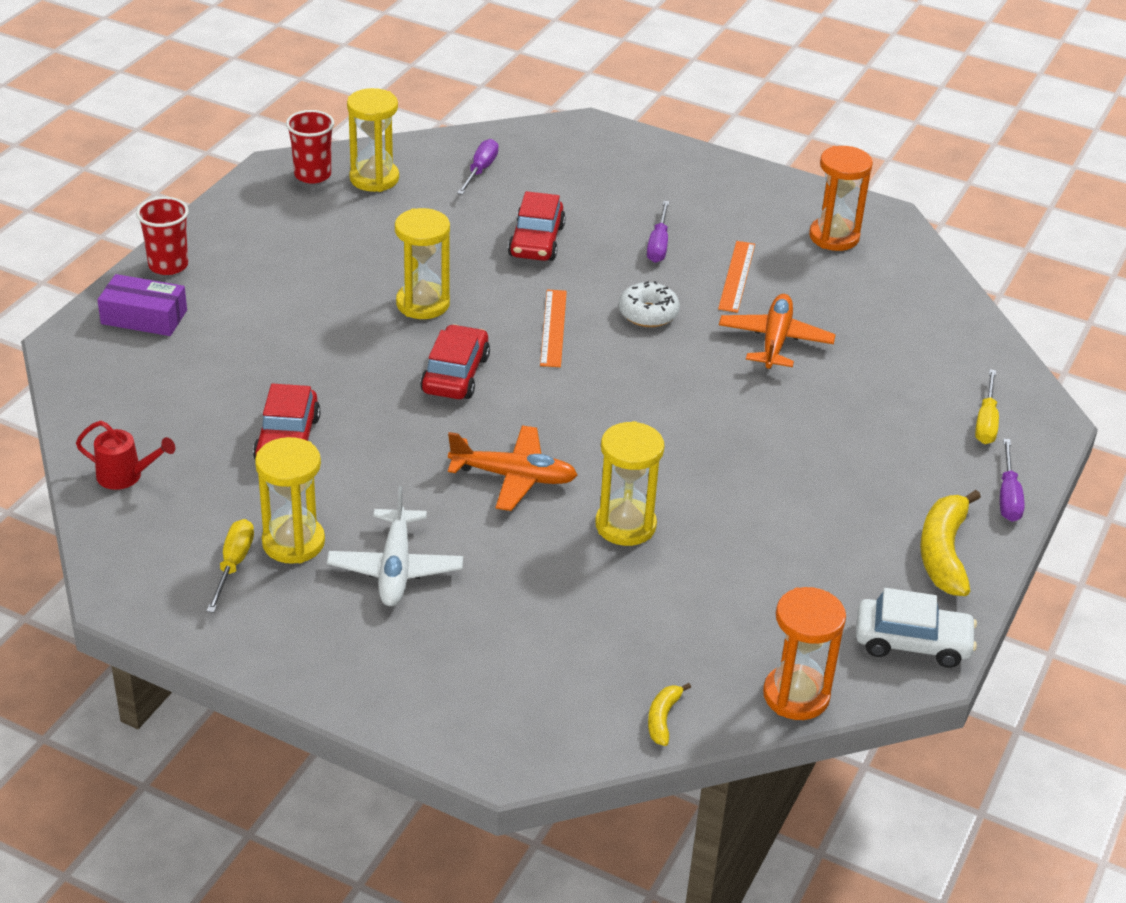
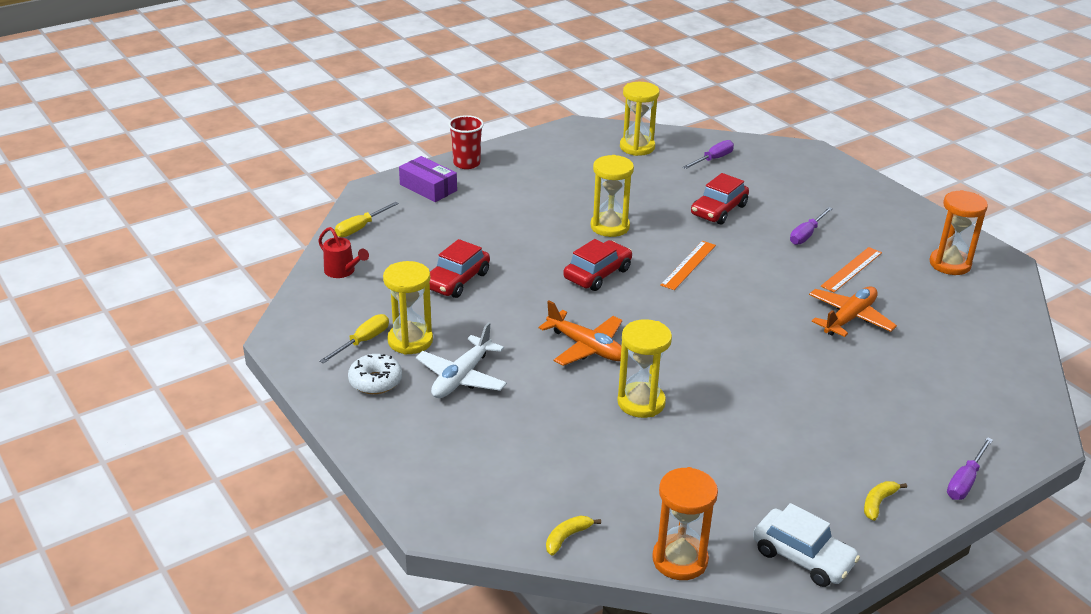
camera: 30 degrees right, 5 degrees down
red cup [286,110,334,184] -> none
white donut [619,281,680,327] -> white donut moved to [348,354,402,394]
yellow banana [920,490,981,596] -> yellow banana [864,481,907,521], size x0.51
yellow screwdriver [975,369,999,444] -> yellow screwdriver moved to [335,202,399,237]

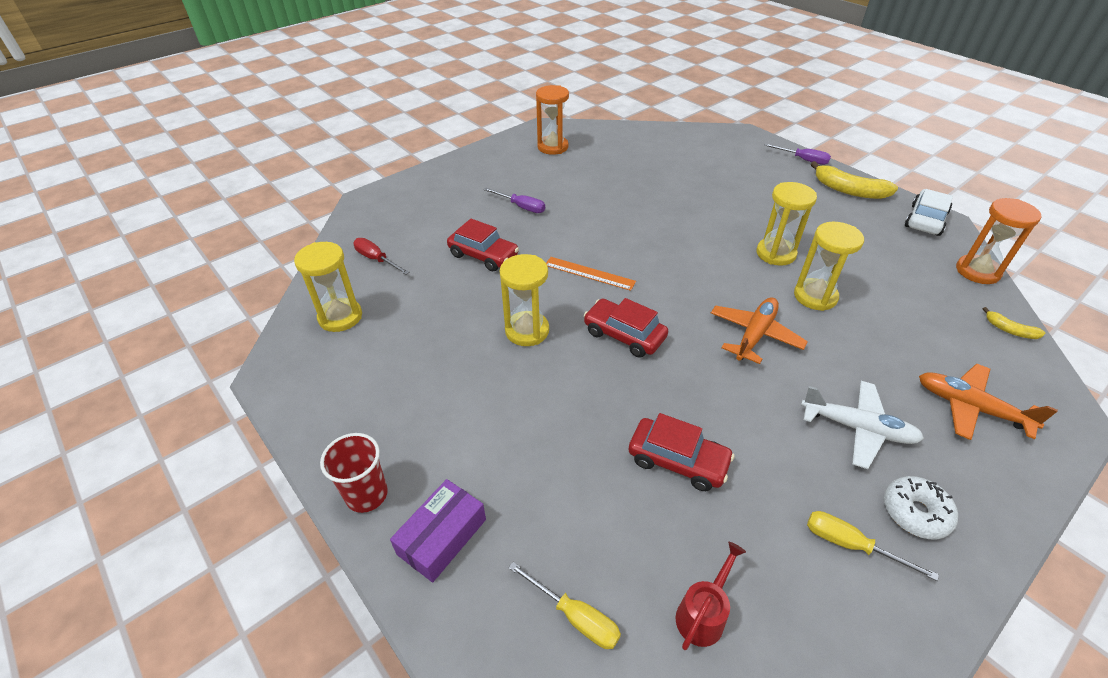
camera: 95 degrees left, 10 degrees up
yellow hourglass [383,261,433,355] -> yellow hourglass moved to [756,182,817,266]
purple screwdriver [683,140,734,169] -> red screwdriver [353,238,409,275]
orange plane [809,286,897,337] -> orange plane moved to [919,363,1058,440]
orange ruler [821,247,882,292] -> none
yellow banana [864,481,907,521] -> yellow banana [811,161,898,199], size x1.96

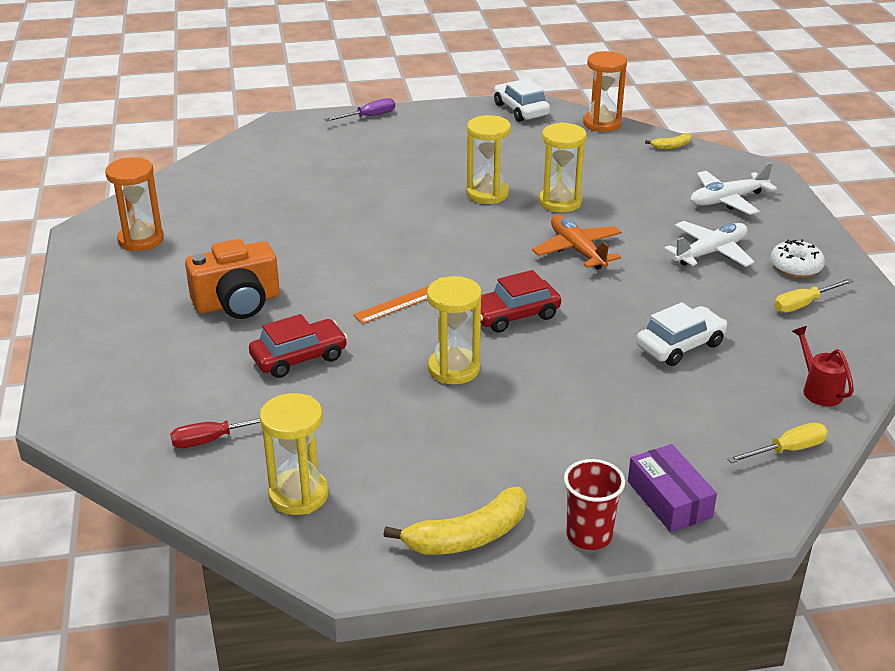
camera: 60 degrees left, 10 degrees down
purple screwdriver [484,188,545,213] -> orange camera [185,239,280,319]
red car [628,413,735,491] -> white car [636,302,727,366]
yellow banana [811,161,898,199] -> yellow banana moved to [384,487,527,555]
orange plane [919,363,1058,440] -> white plane [690,162,777,215]

